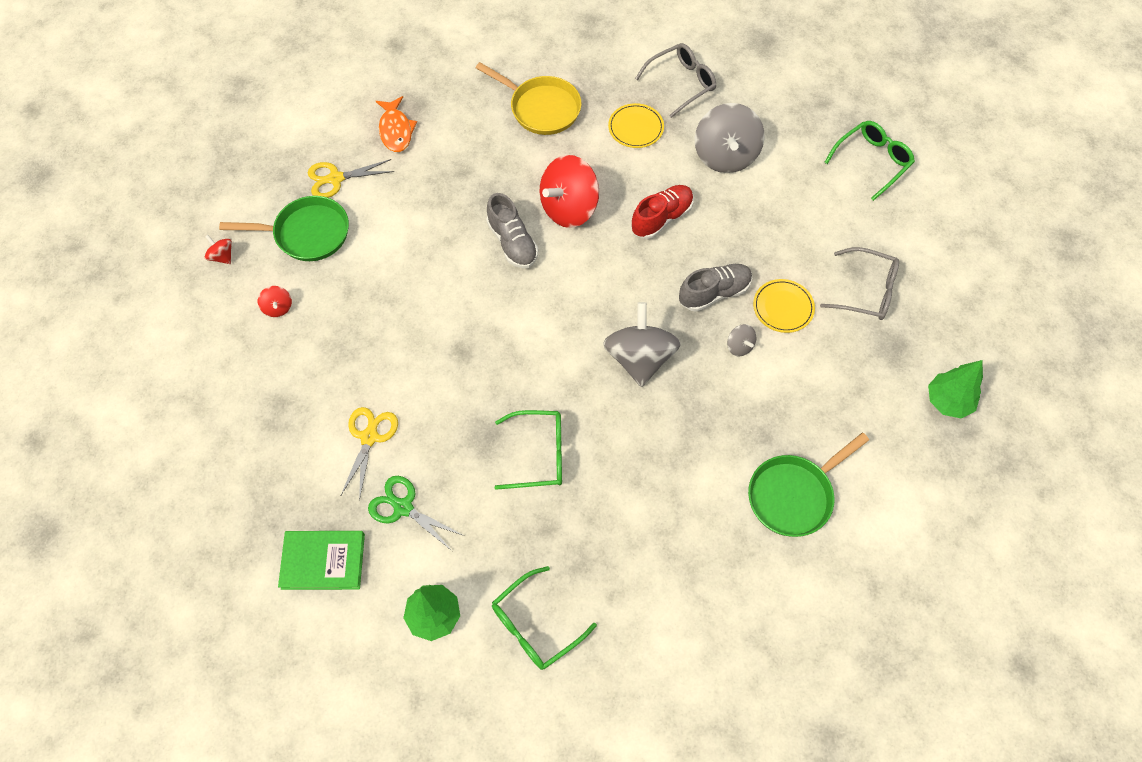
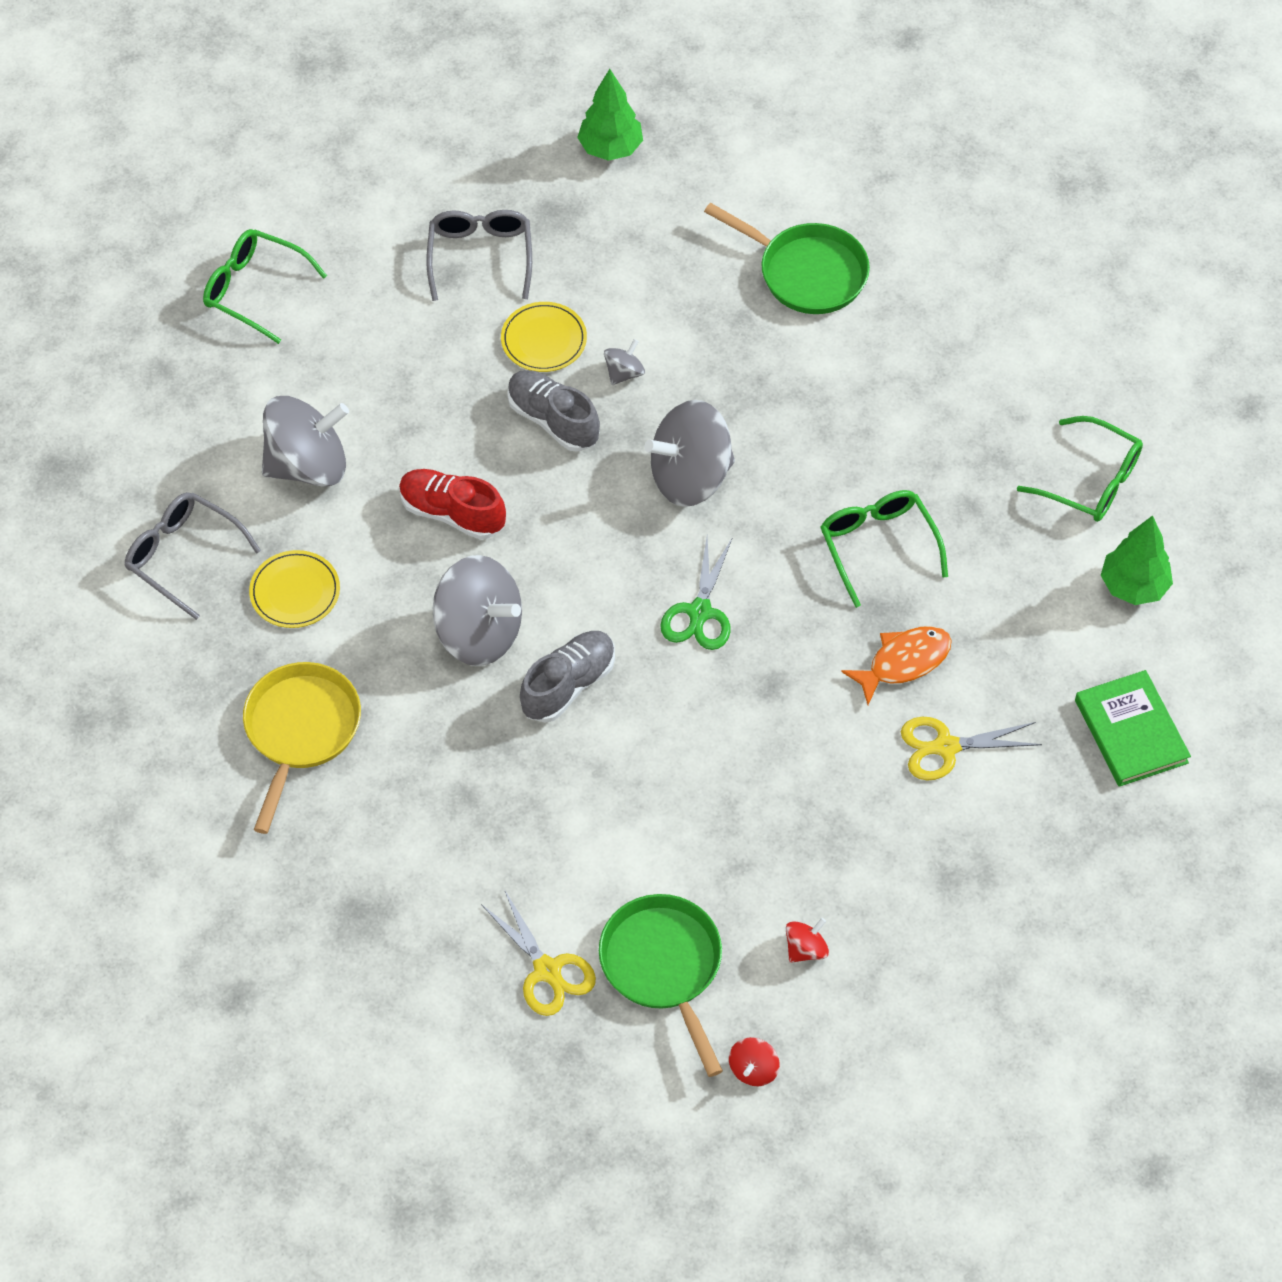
camera: 110 degrees left, 5 degrees down
green scissors [368,476,464,551] -> green scissors moved to [660,536,733,650]
orange fish [376,96,417,152] -> orange fish moved to [841,626,952,705]
red spinning top [540,155,599,228] -> grey spinning top [433,555,522,666]

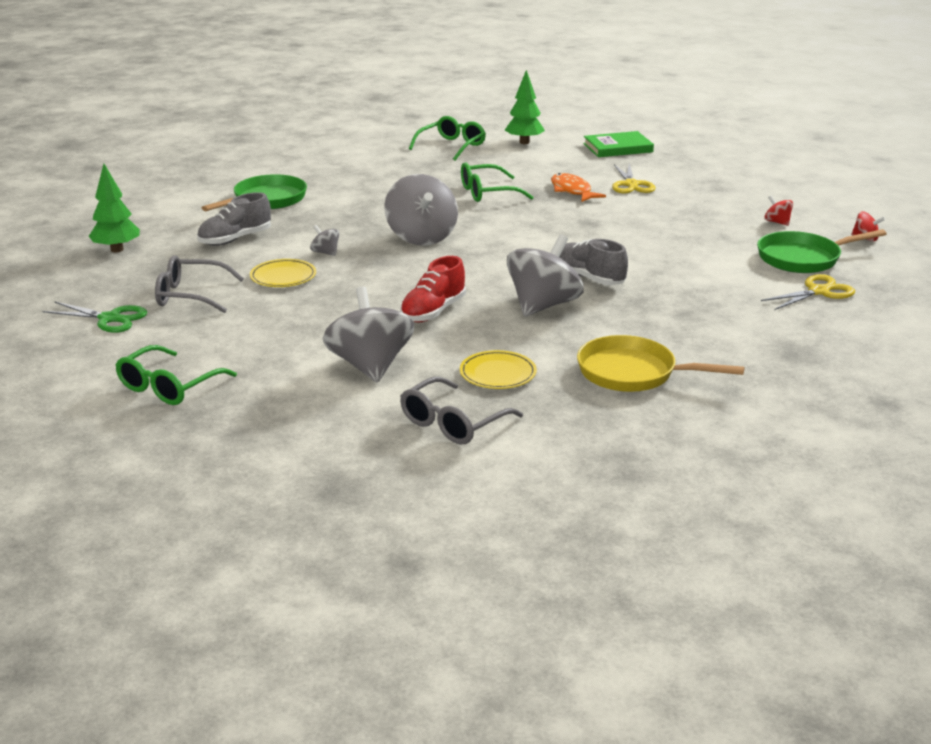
camera: 85 degrees left, 30 degrees down
grey shoe [507,370,600,452] -> grey shoe moved to [197,192,271,246]
green scissors [660,536,733,650] -> green scissors moved to [42,301,147,333]

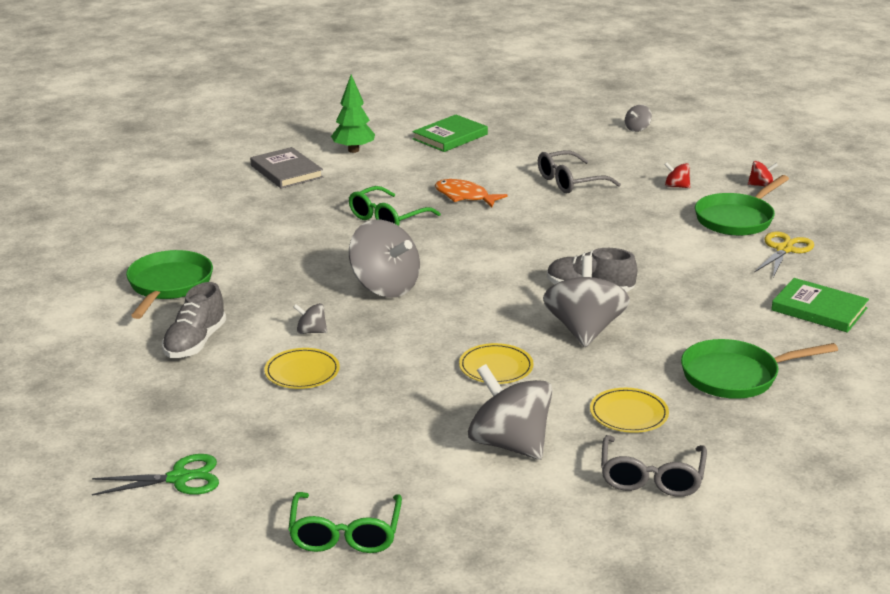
camera: 30 degrees left, 0 degrees up
green tree [89,164,140,252] -> none
grey glasses [155,255,244,313] -> grey glasses moved to [538,150,621,193]
red shoe [400,256,466,322] -> yellow plate [459,343,534,384]
green glasses [409,116,486,161] -> grey book [250,147,323,189]
yellow pan [577,335,744,392] -> green pan [681,339,838,399]
yellow scissors [612,163,655,193] -> none
none -> grey spinning top [625,105,652,132]
none -> green book [771,278,869,333]

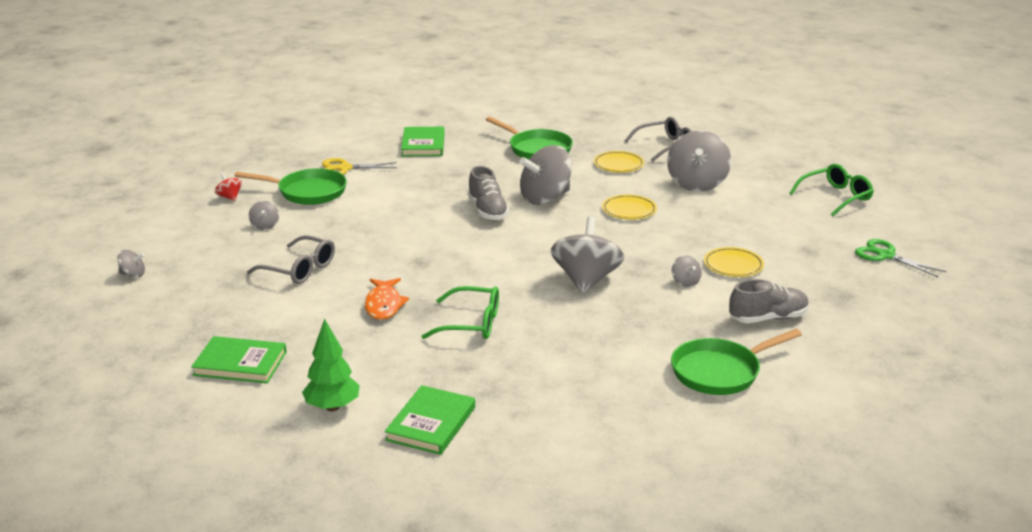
camera: 125 degrees left, 0 degrees up
grey book [250,147,323,189] -> green book [385,385,475,455]
red spinning top [664,162,690,188] -> grey spinning top [249,201,279,230]

